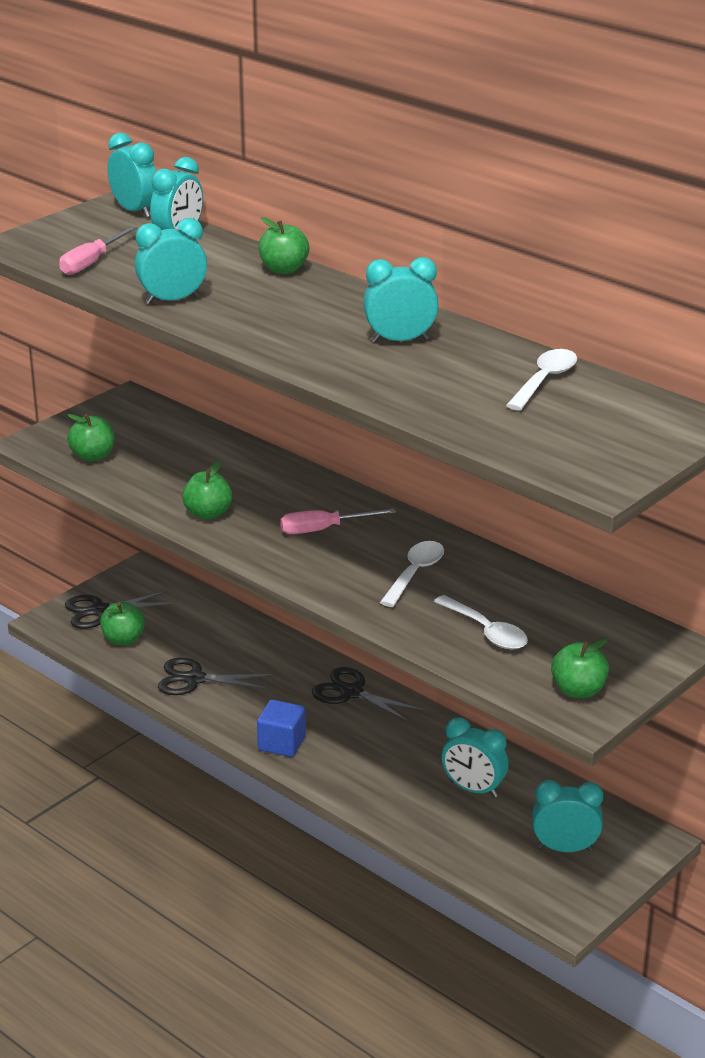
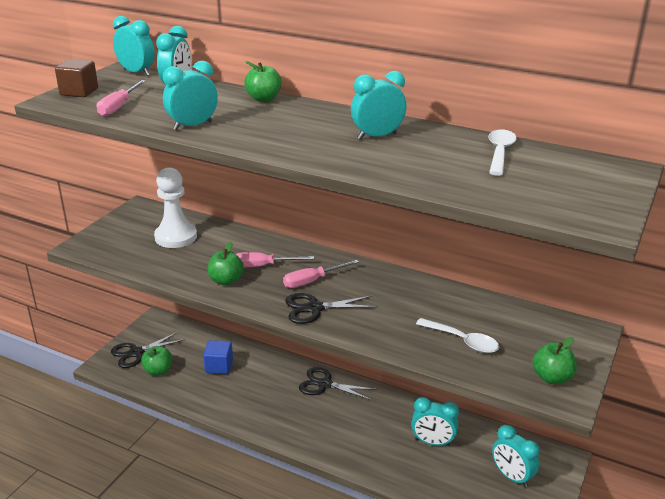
camera: 15 degrees left, 0 degrees up
green apple [67,414,114,462] -> none
black scissors [158,658,271,695] -> black scissors moved to [285,293,377,324]
blue cube [257,700,306,757] -> blue cube moved to [203,340,233,374]
white spoon [380,541,444,607] -> none
turquoise clock [533,780,603,852] -> turquoise clock turned 120 degrees counterclockwise [492,425,539,488]
none -> brown cube [55,59,98,97]
none -> white pawn [154,167,197,248]
none -> pink screwdriver [236,252,314,267]

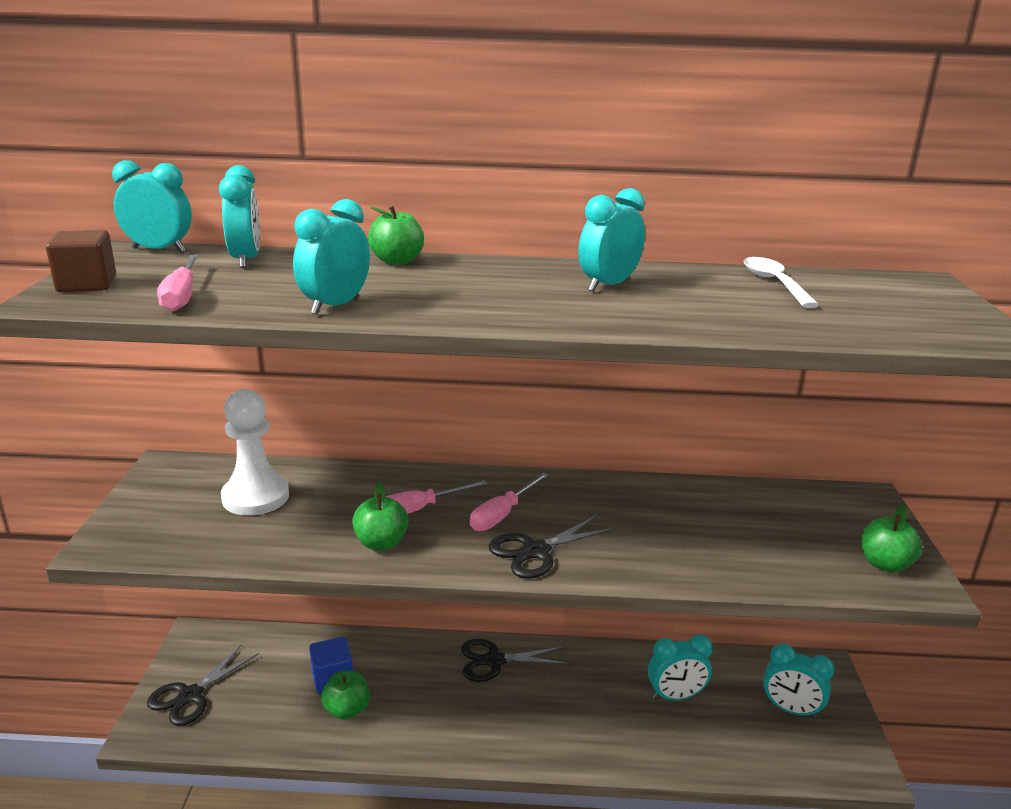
camera: 25 degrees left, 5 degrees down
green apple [141,346,173,376] -> green apple moved to [321,671,370,720]
white spoon [416,318,500,353] -> none

